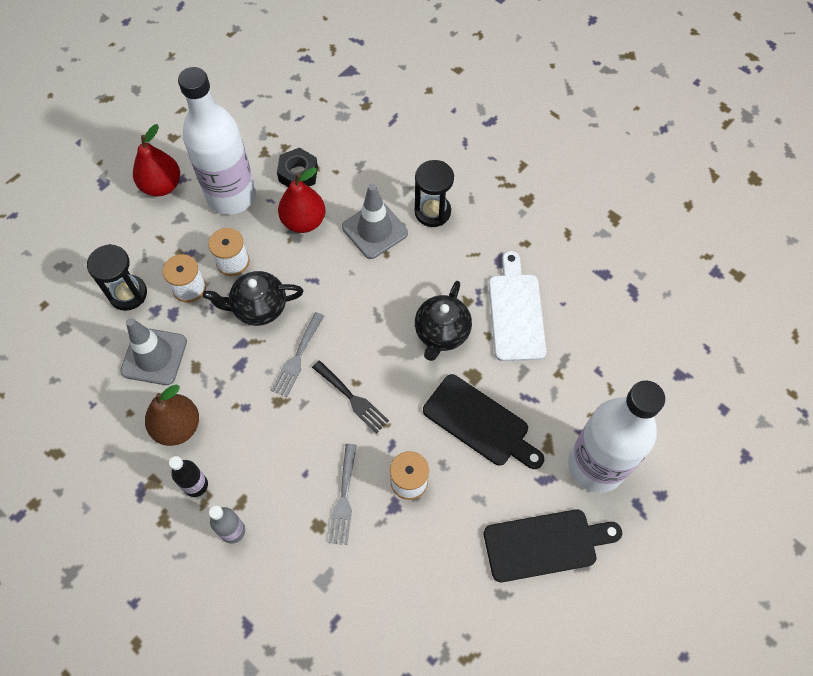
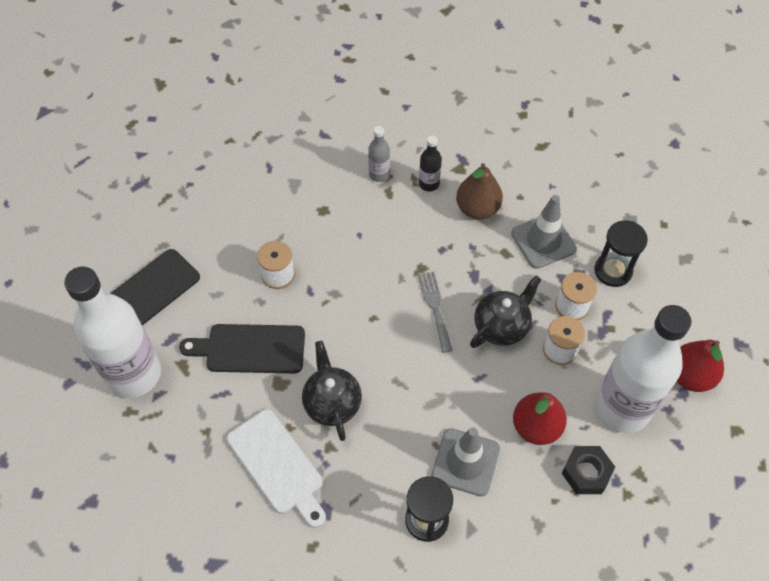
camera: 145 degrees right, 5 degrees down
black fork [312,360,389,433] -> none
grey fork [328,444,357,545] -> none

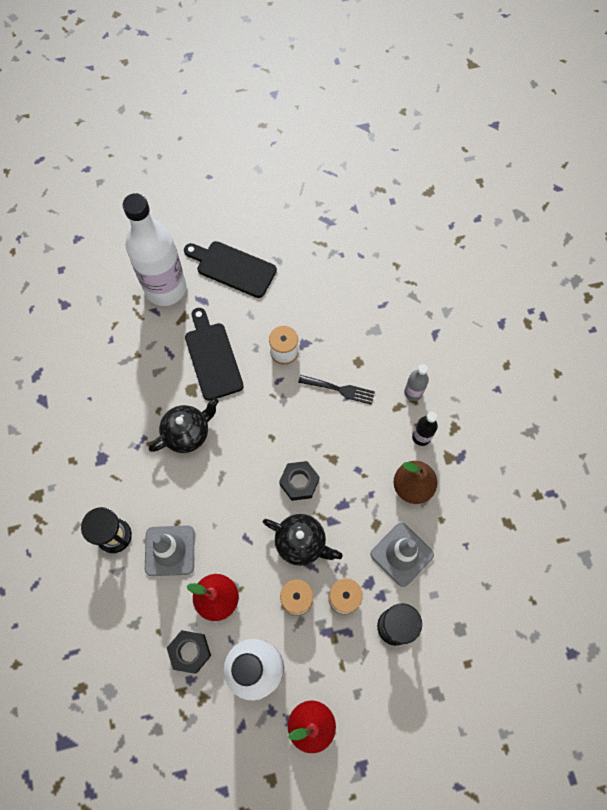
camera: 70 degrees right, 10 degrees up
white cutting board [227,409,326,528] -> none
grey fork [418,271,453,353] -> black nut [279,461,319,501]
none -> black fork [298,375,375,405]

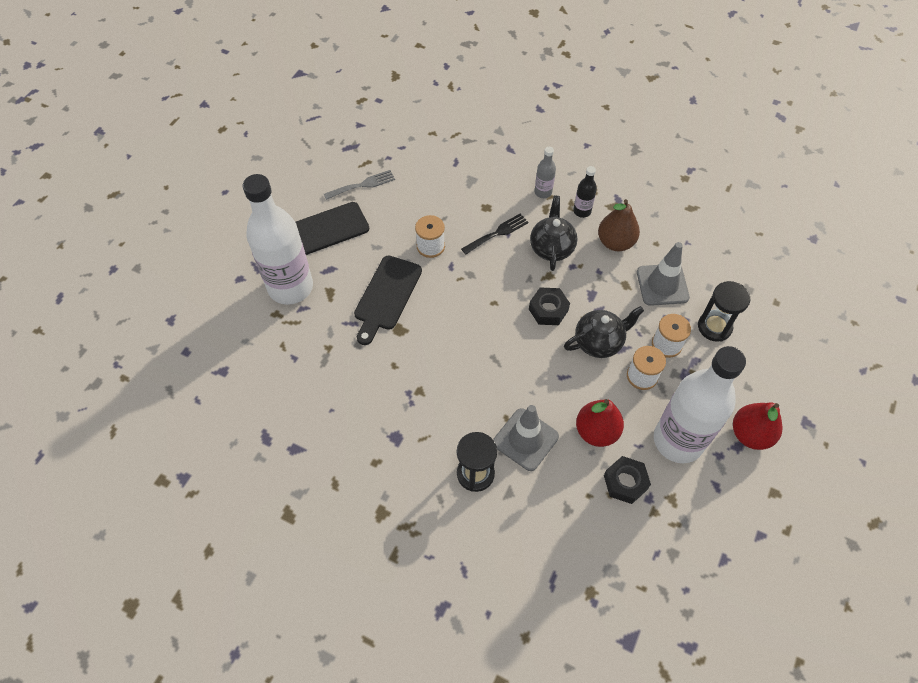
camera: 50 degrees left, 10 degrees down
black teapot [149,398,219,453] -> black teapot moved to [530,196,577,271]
black cutting board [185,308,244,401] -> black cutting board turned 90 degrees counterclockwise [354,255,422,345]
none -> grey fork [324,170,395,200]

